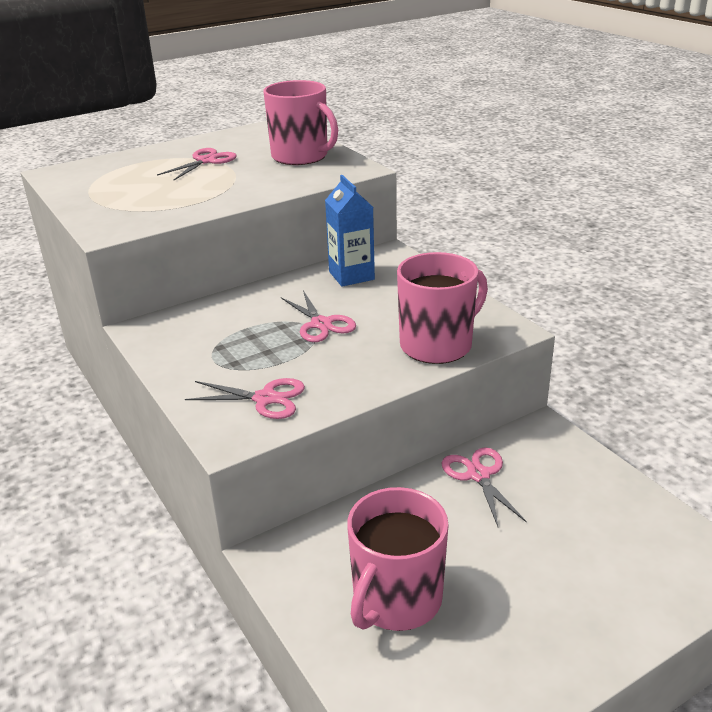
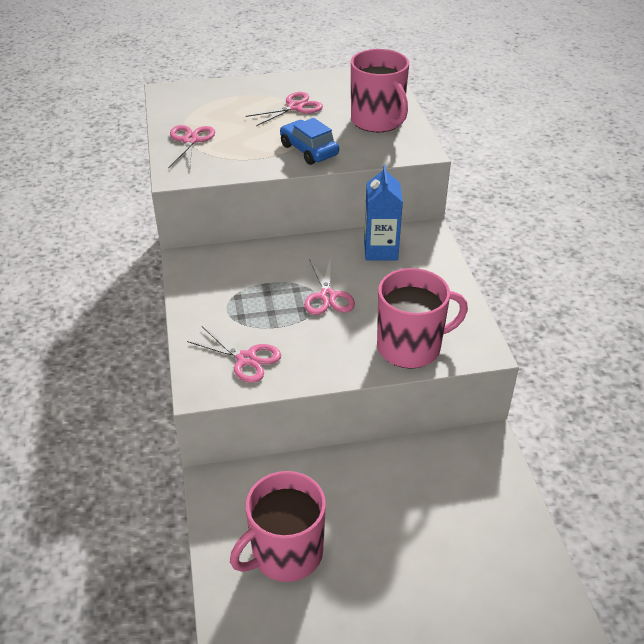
camera: 20 degrees right, 10 degrees up
pink scissors [442,447,527,527] -> pink scissors moved to [168,125,215,169]
none -> blue car [280,118,339,165]

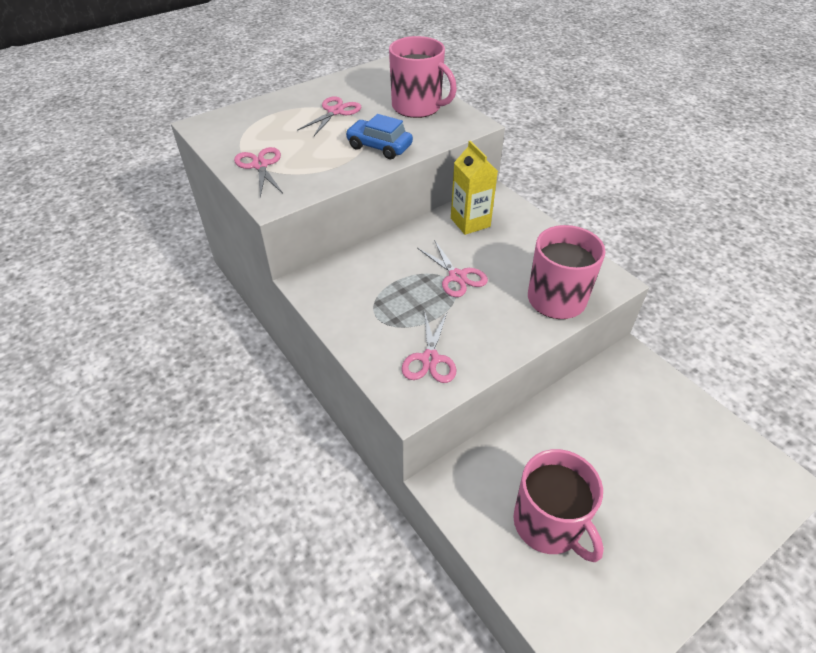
camera: 25 degrees left, 5 degrees up
pink scissors [187,326,281,383] -> pink scissors turned 90 degrees clockwise [402,310,457,383]
pink mug [230,471,326,582] -> pink mug turned 60 degrees counterclockwise [513,449,604,562]
blue carton [364,165,403,261] -> yellow carton [451,141,498,235]

